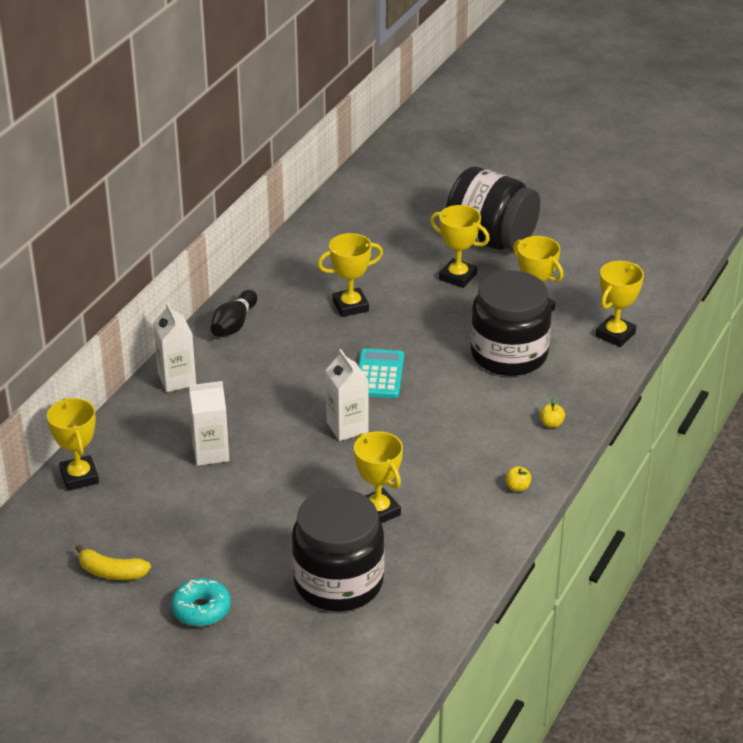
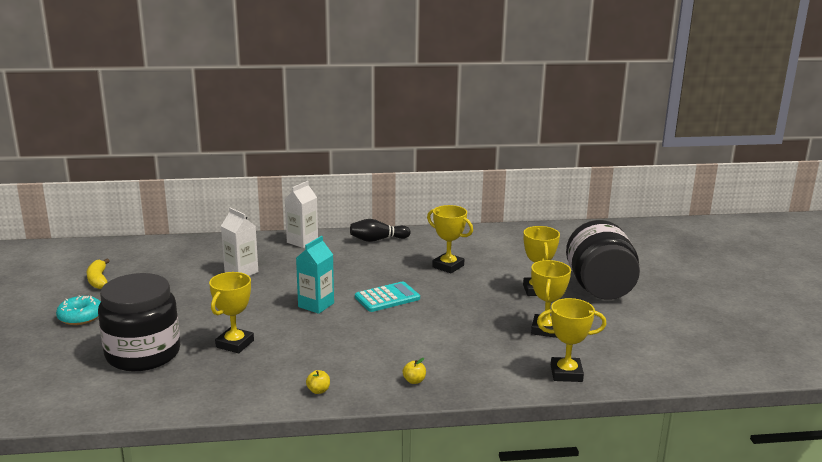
camera: 55 degrees right, 15 degrees down
yellow trophy [47,398,99,491] -> none
white carton [325,349,369,441] -> turquoise carton [296,236,334,314]
black jar [471,271,552,376] -> none

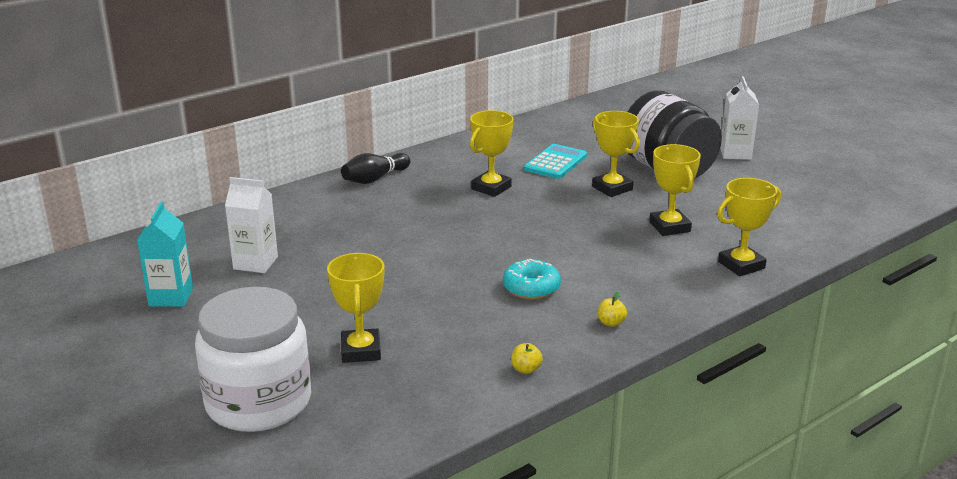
camera: 30 degrees left, 5 degrees up
turquoise donut [56,295,101,325] -> turquoise donut moved to [503,258,561,299]
yellow banana [87,259,110,289] -> none
black jar [98,273,180,371] -> white jar [195,287,311,432]
white carton [285,181,318,248] -> white carton moved to [720,76,759,160]
turquoise carton [296,236,334,314] -> turquoise carton moved to [137,201,193,307]
turquoise calculator [355,281,420,312] -> turquoise calculator moved to [524,144,587,179]
yellow trophy [427,205,473,273] -> yellow trophy turned 60 degrees counterclockwise [470,110,514,197]

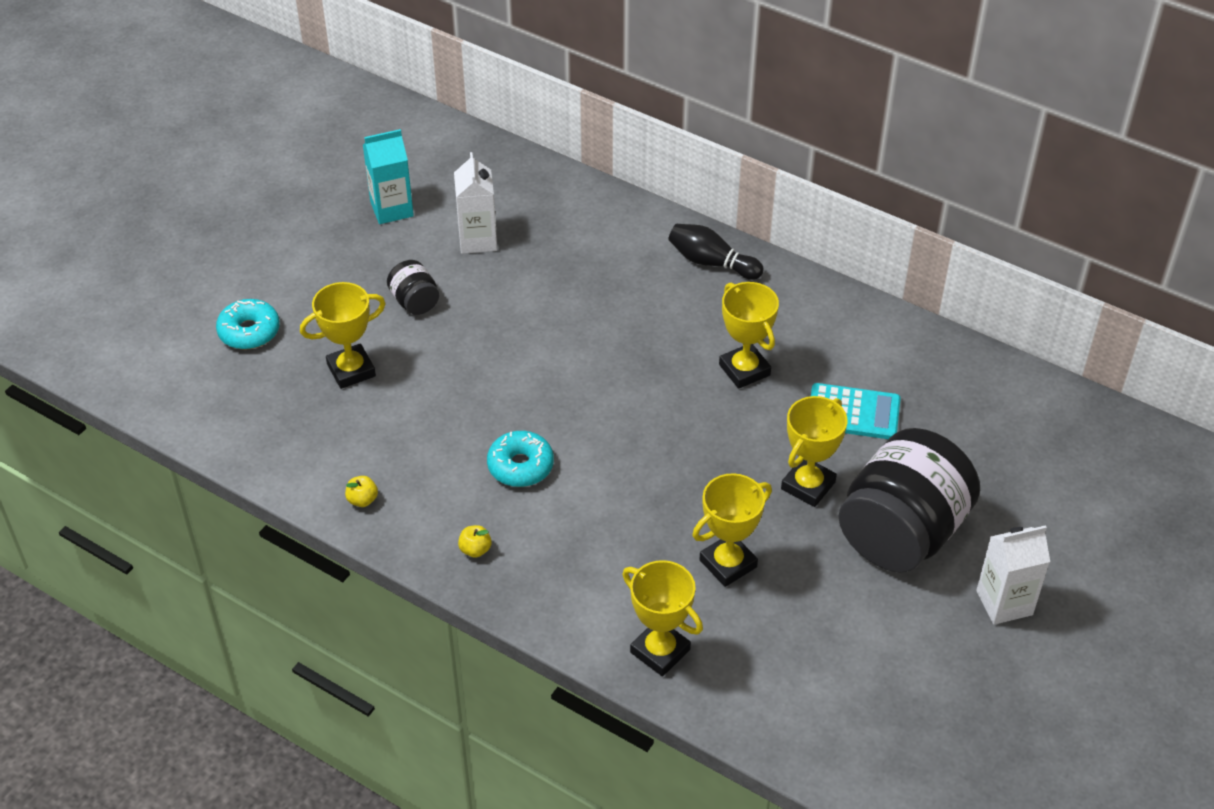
camera: 70 degrees right, 20 degrees up
white jar [195,287,311,432] -> turquoise donut [216,299,280,350]
yellow trophy [470,110,514,197] -> yellow trophy turned 45 degrees clockwise [719,282,779,389]
none -> black jar [387,260,439,315]

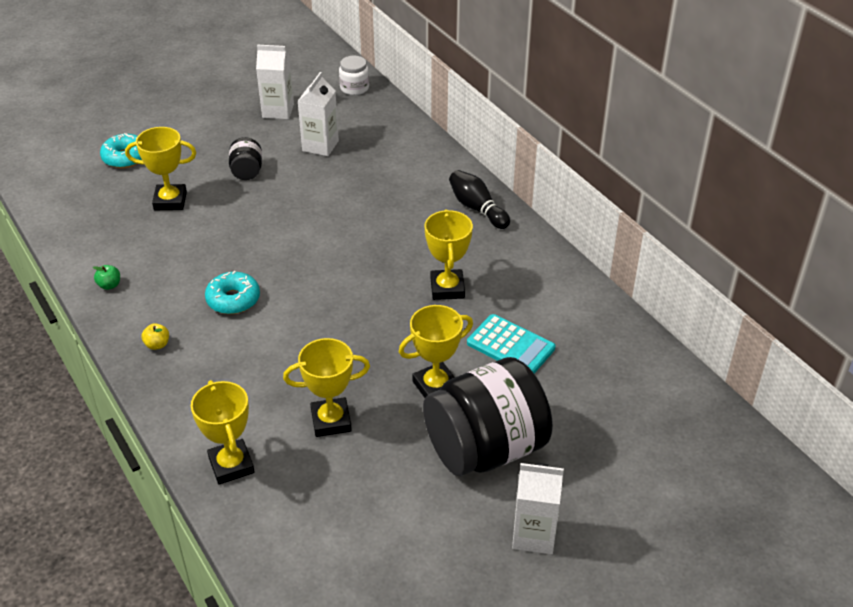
camera: 25 degrees right, 5 degrees down
yellow apple [345,476,378,507] -> green apple [92,265,120,290]
turquoise carton [363,129,414,224] -> white carton [256,44,294,119]
none -> white jar [339,56,369,95]

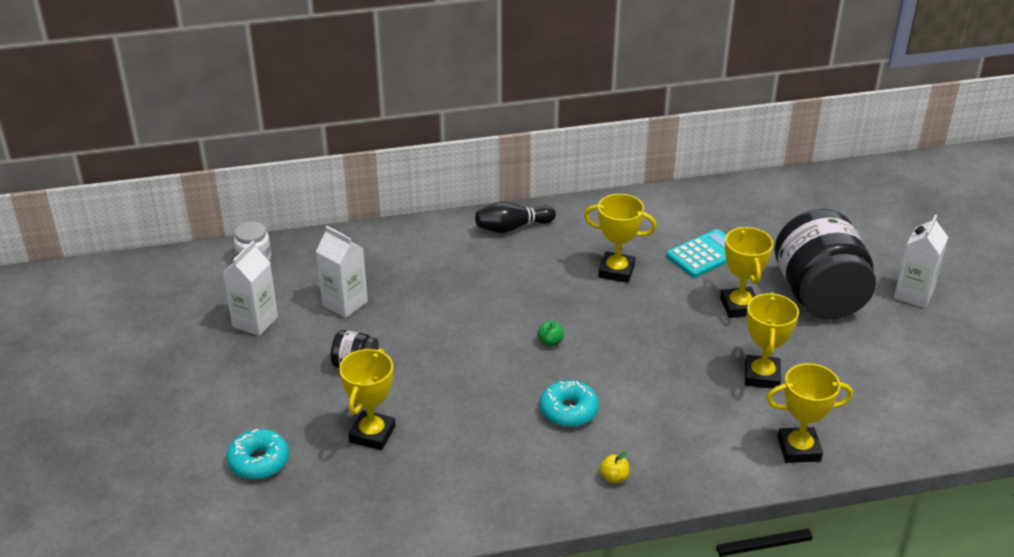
camera: 70 degrees left, 5 degrees down
green apple [92,265,120,290] -> green apple moved to [537,321,564,347]

